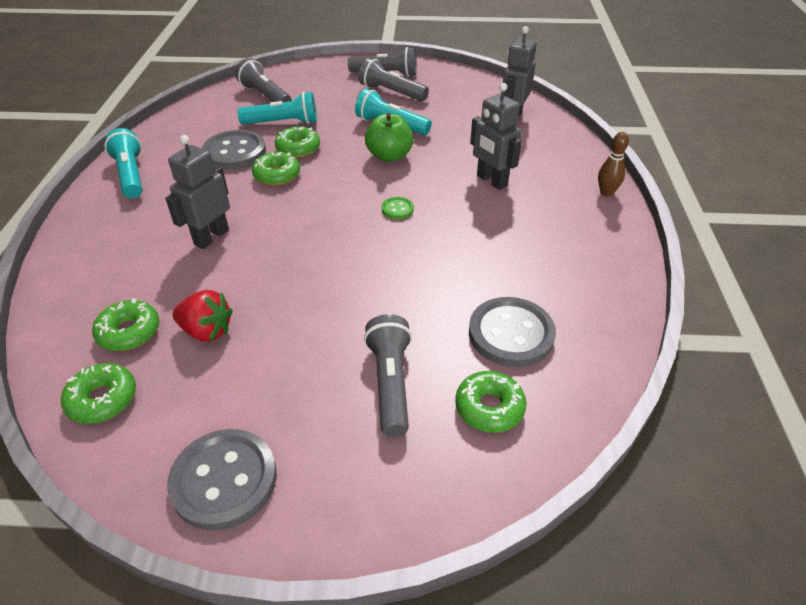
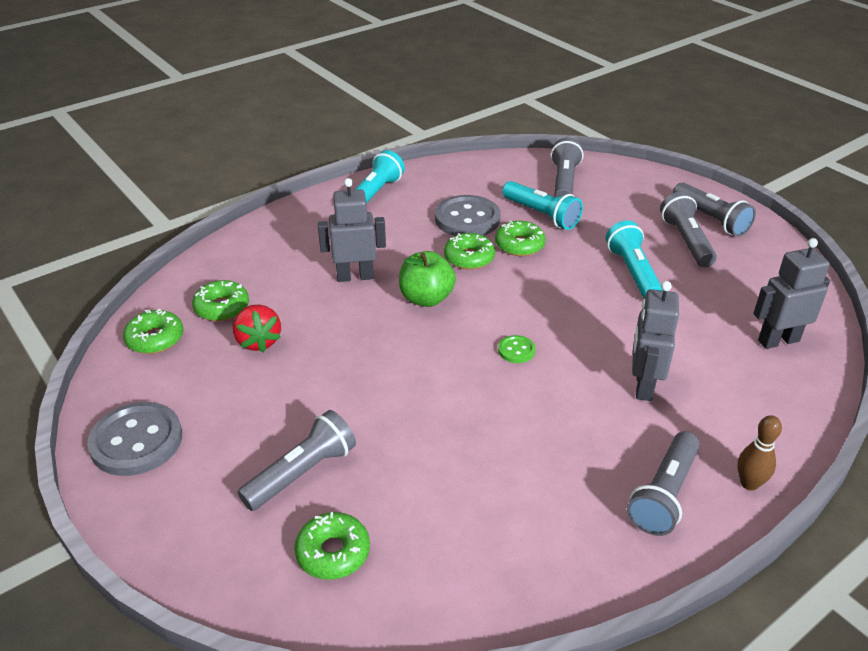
camera: 50 degrees right, 5 degrees down
green apple [365,113,413,162] -> green apple moved to [399,251,456,307]
grey button [469,297,556,367] -> none
none -> grey flashlight [627,431,700,536]

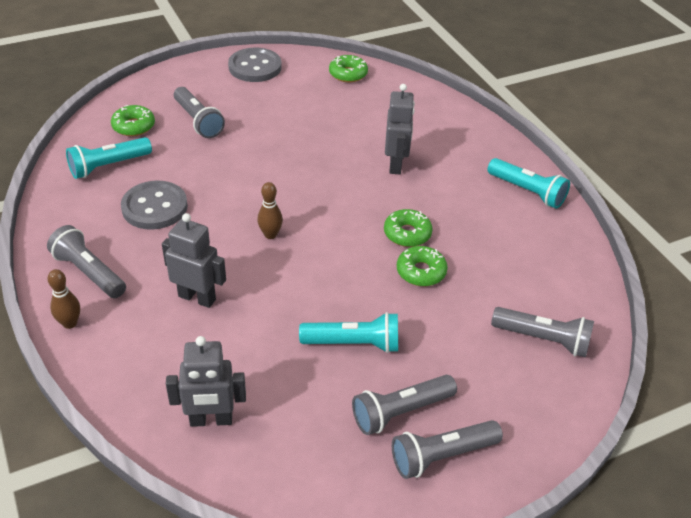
camera: 100 degrees right, 5 degrees up
green donut [192,280,249,321] -> none
red strawberry [233,305,281,352] -> none
green apple [399,251,456,307] -> none
grey button [435,195,501,236] -> grey button moved to [121,181,188,230]
green button [498,335,535,363] -> brown bowling pin [257,182,283,239]
turquoise flashlight [502,181,583,230] -> turquoise flashlight moved to [66,137,152,179]
grey flashlight [660,192,717,267] -> grey flashlight turned 150 degrees clockwise [352,375,457,435]
grey robot [753,238,830,349] -> grey robot turned 90 degrees clockwise [166,336,246,427]

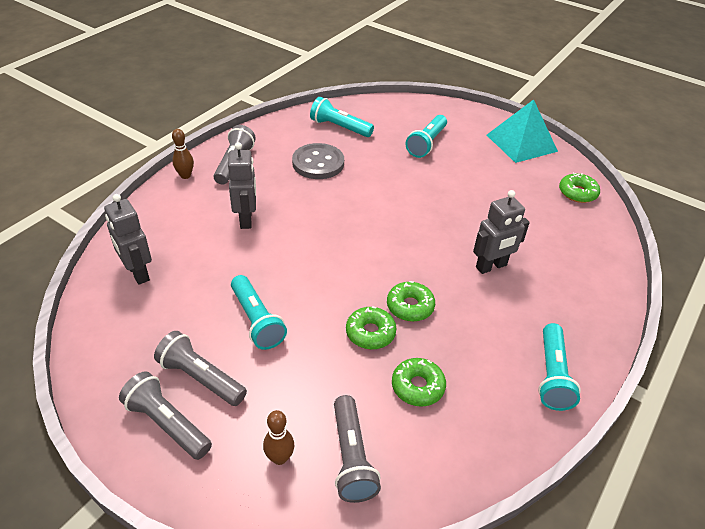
camera: 60 degrees right, 0 degrees up
green donut [111,105,155,136] -> green donut moved to [392,358,446,406]
grey flashlight [174,87,225,138] -> turquoise flashlight [406,115,447,158]
grey button [228,48,282,82] -> turquoise pyramid [487,99,558,163]
brown bowling pin [257,182,283,239] -> brown bowling pin moved to [263,410,294,465]

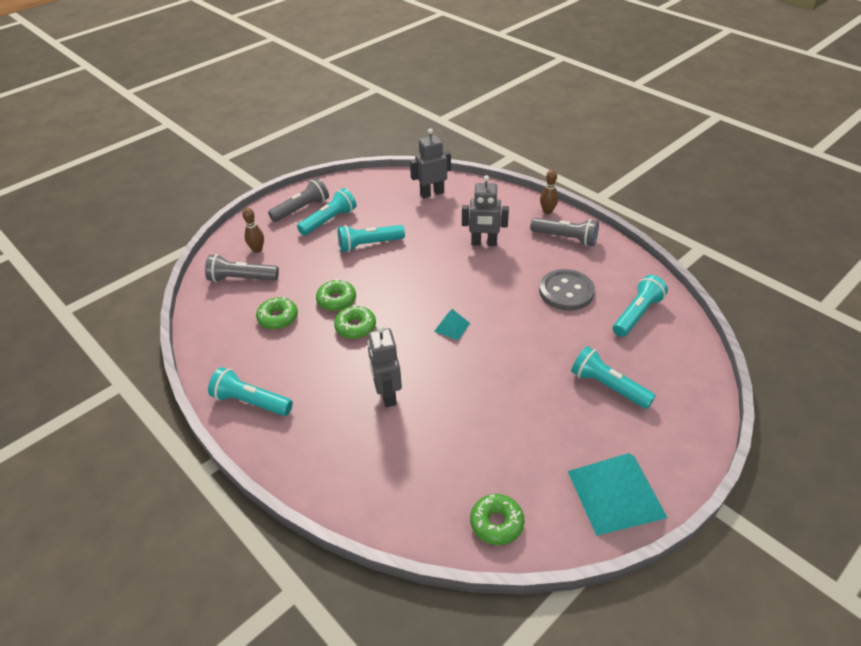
camera: 105 degrees right, 0 degrees up
grey flashlight [154,331,247,406] -> turquoise flashlight [297,188,356,235]
none -> turquoise pyramid [434,309,470,340]

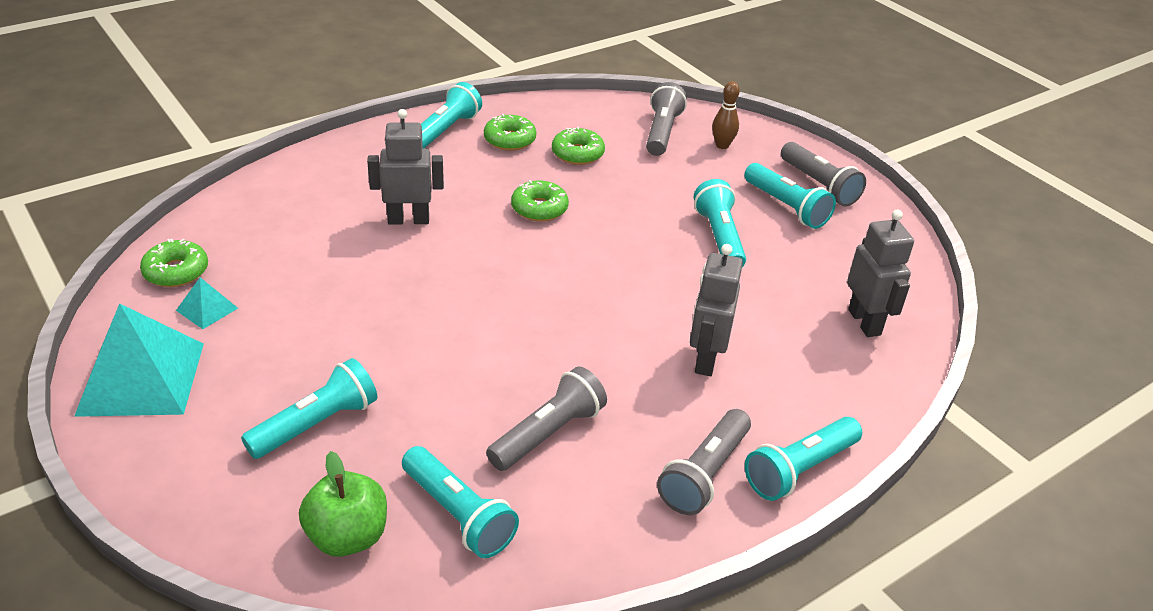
camera: 95 degrees right, 5 degrees down
green donut [316,279,356,311] -> green donut moved to [484,114,536,151]
turquoise pyramid [434,309,470,340] -> turquoise pyramid moved to [176,277,238,329]
grey button [539,269,595,311] -> grey flashlight [486,366,607,471]
brown bowling pin [540,170,558,214] -> turquoise flashlight [745,417,862,501]
none -> green apple [299,451,387,557]

